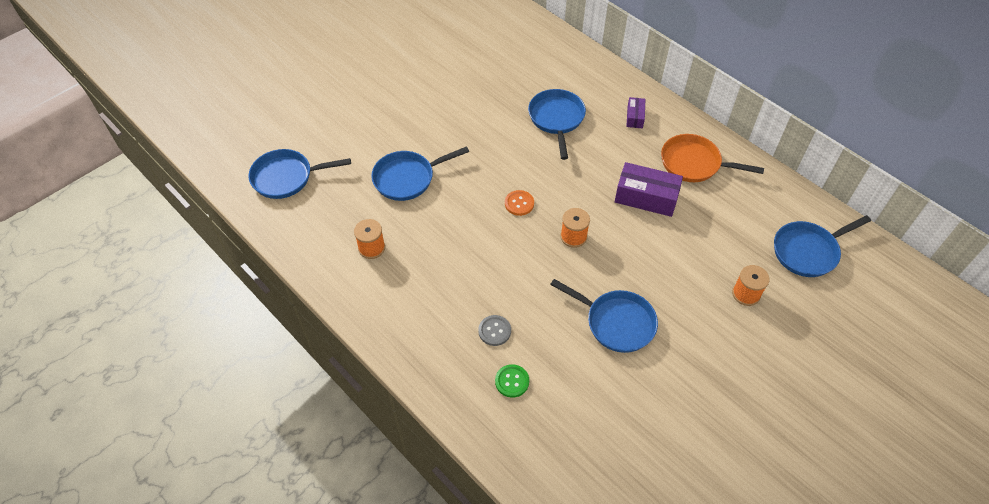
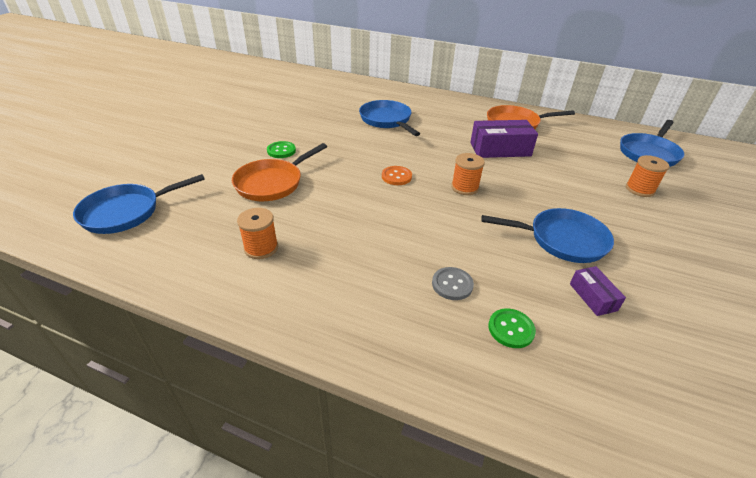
camera: 25 degrees left, 15 degrees down
blue pan [371,146,469,201] -> orange pan [232,143,327,201]
purple box [626,97,645,128] -> purple box moved to [570,266,626,316]
none -> green button [267,141,296,158]

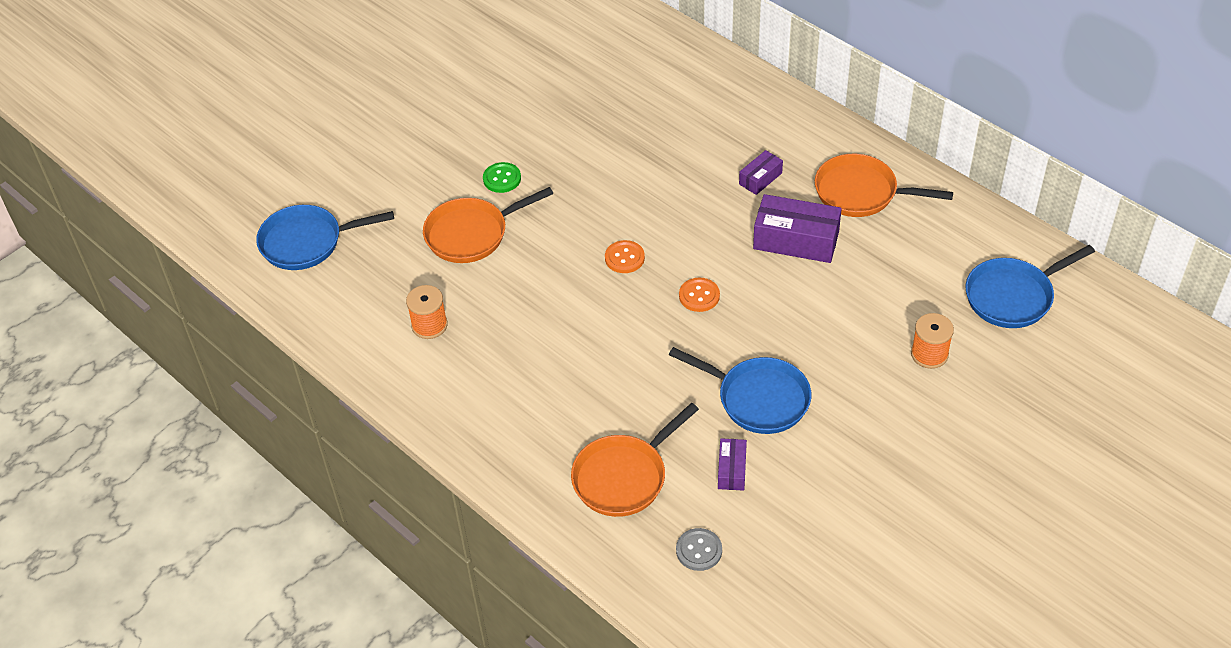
camera: 25 degrees right, 10 degrees up
blue pan [359,100,420,136] -> none
grey button [432,267,474,300] -> grey button moved to [676,528,722,571]
orange spool [451,153,485,195] -> orange button [679,278,720,312]
green button [488,309,536,348] -> orange pan [571,403,699,517]
none -> purple box [739,150,783,195]

